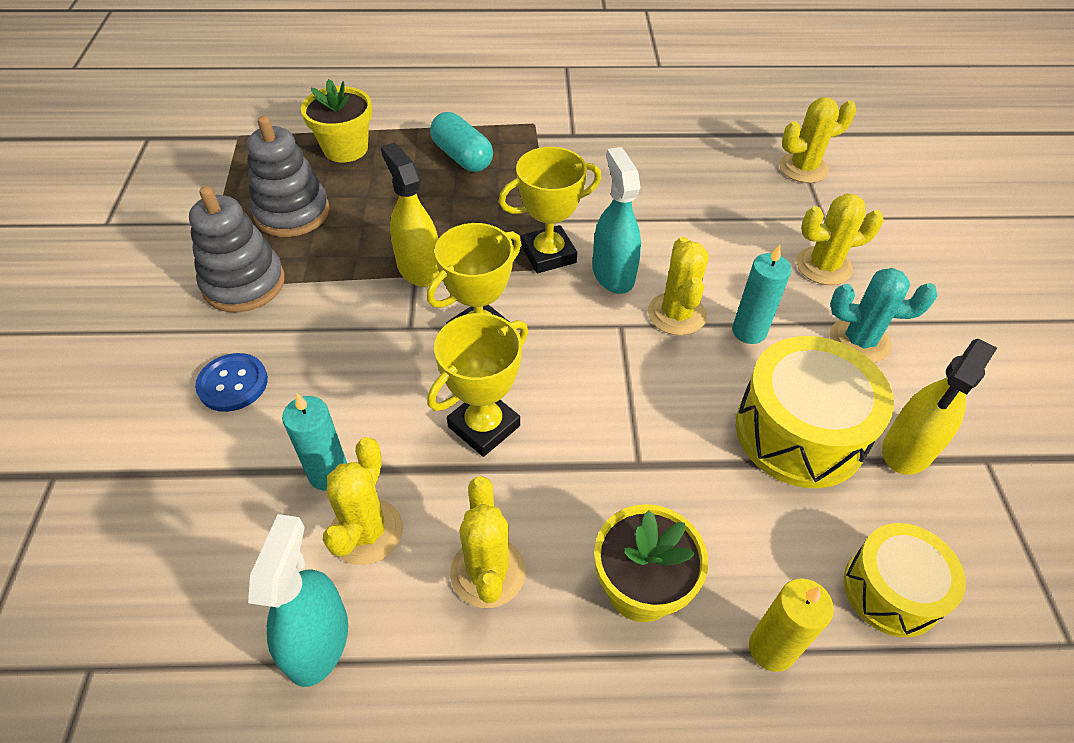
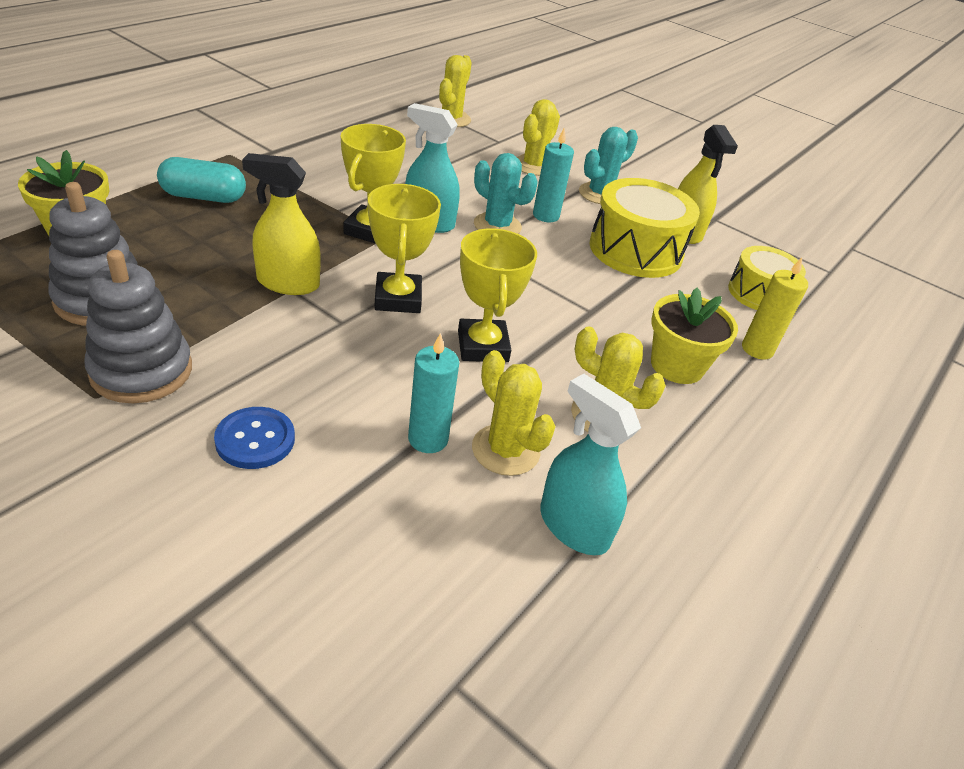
camera: 55 degrees left, 10 degrees down
yellow cactus [648,237,709,336] -> turquoise cactus [474,153,538,234]

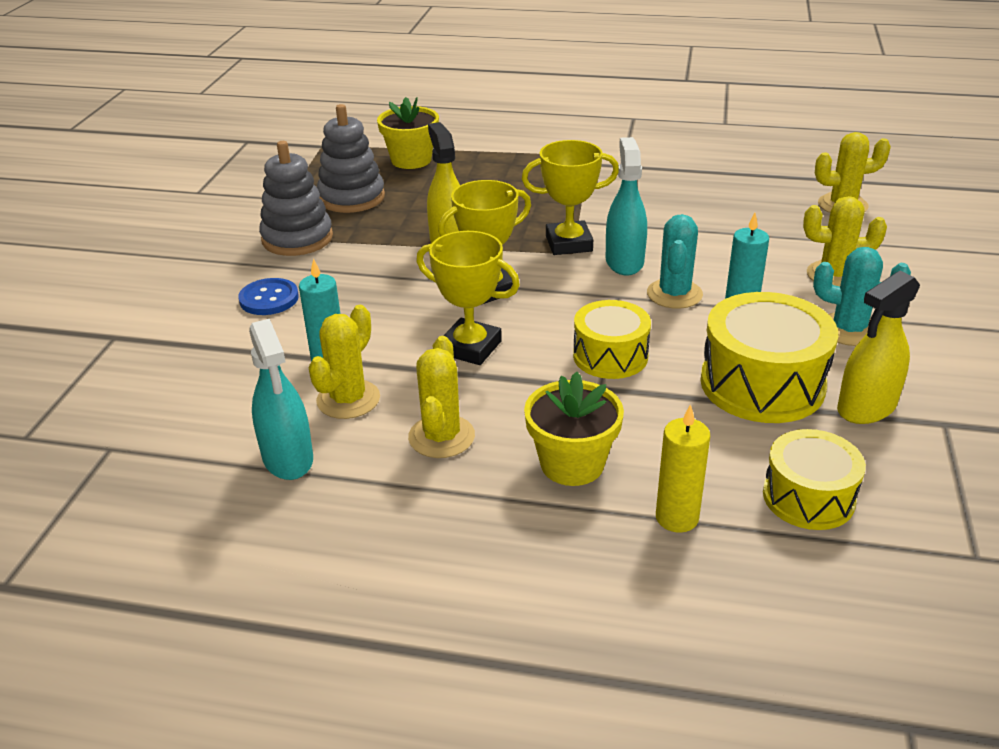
camera: 70 degrees right, 5 degrees down
turquoise capsule [157,157,246,203] -> none
yellow trophy [458,228,537,362] -> yellow trophy turned 60 degrees clockwise [416,231,520,365]
turquoise spray bottle [540,374,641,555] -> turquoise spray bottle turned 135 degrees clockwise [249,319,313,480]
none -> yellow drum [573,300,651,379]

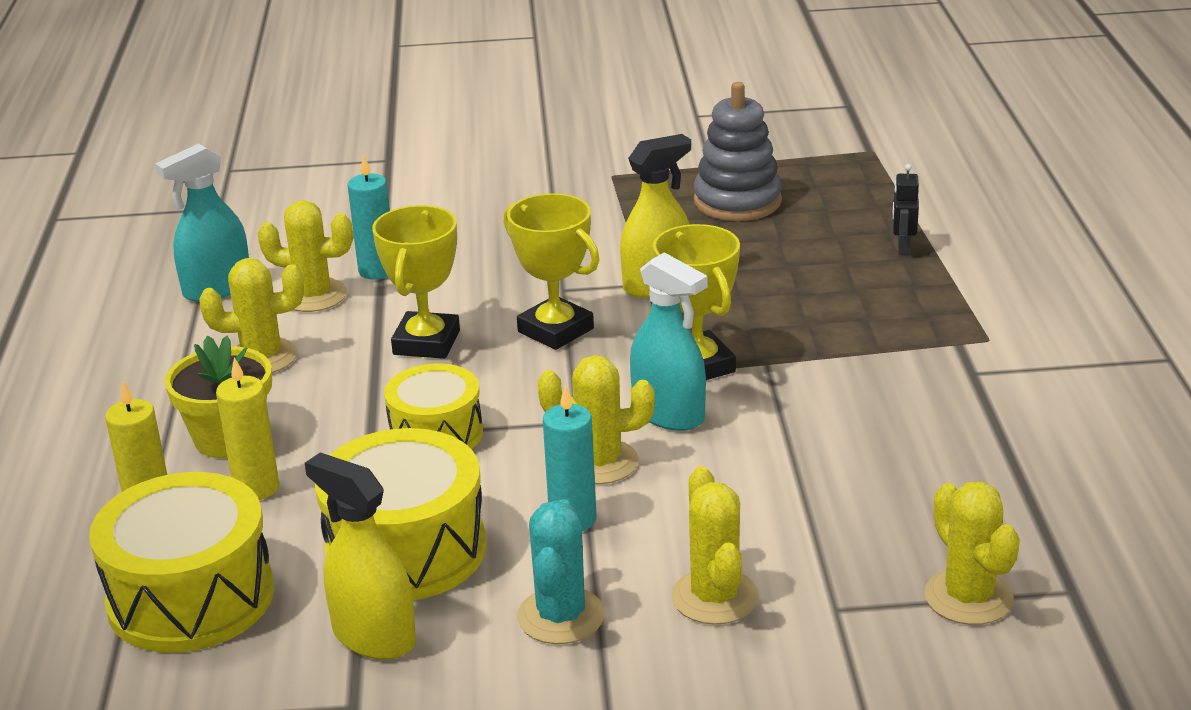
camera: 75 degrees right, 5 degrees down
blue button [238,278,299,315] -> none
grey stacking toy [259,141,333,256] -> none
yellow flower pot [377,97,439,169] -> none
turquoise spray bottle [606,137,647,276] -> turquoise spray bottle turned 60 degrees clockwise [630,252,708,431]
turquoise cactus [647,214,703,309] -> yellow cactus [538,355,655,484]
yellow drum [763,429,866,530] -> yellow drum [89,472,274,653], size x1.57
none -> yellow candle [216,357,279,500]
none -> black robot [893,164,919,255]

